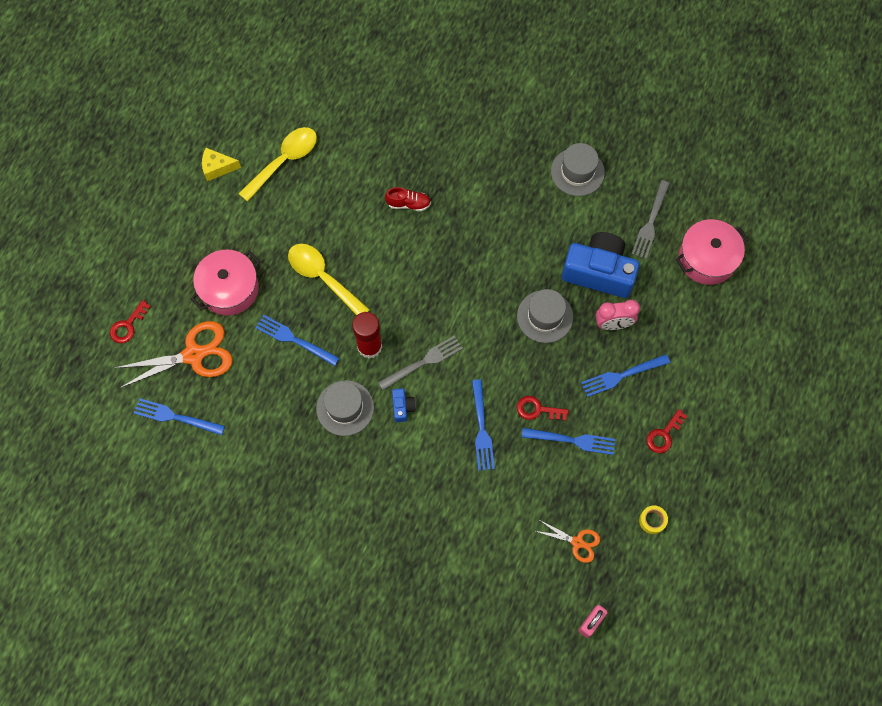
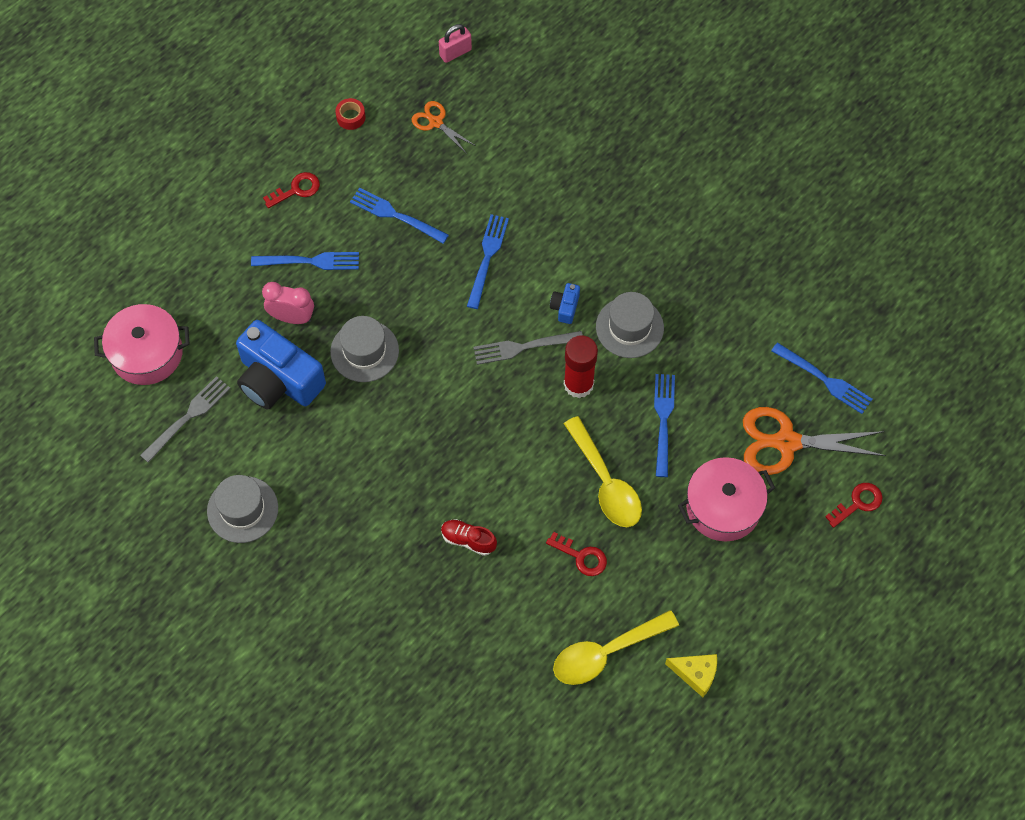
camera: 160 degrees left, 5 degrees down
blue fork [255,315,339,366] -> blue fork turned 135 degrees counterclockwise [654,374,675,477]
red key [517,396,569,421] -> red key moved to [546,532,607,576]
yellow tape [639,505,668,534] -> red tape [335,98,365,130]

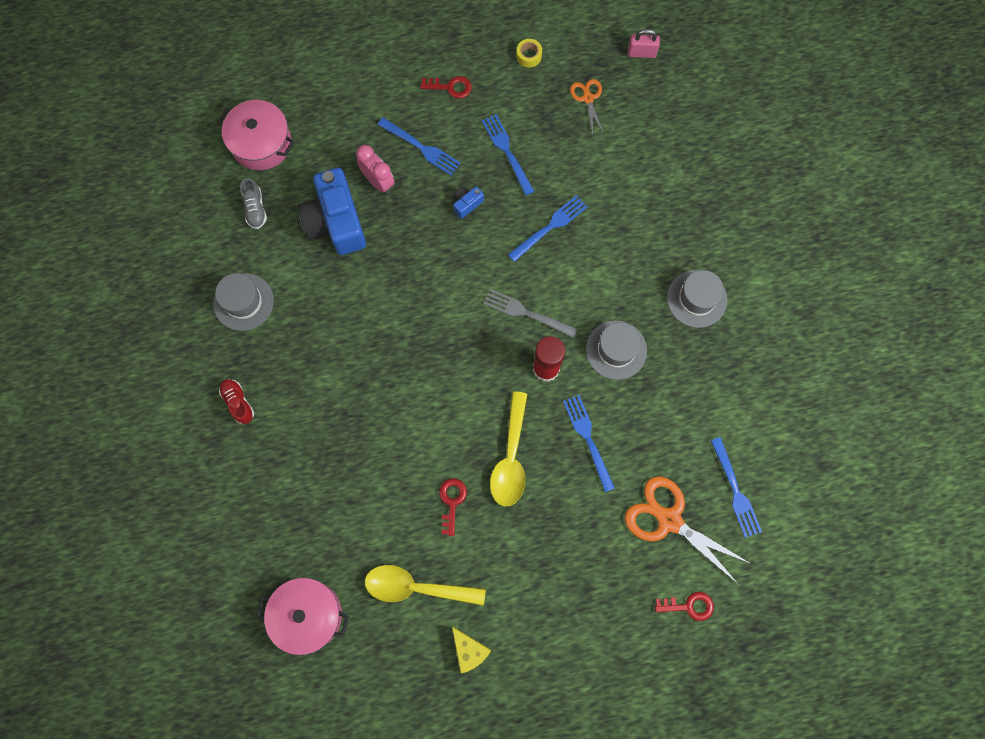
camera: 35 degrees right, 10 degrees up
grey fork [140,376,231,463] -> grey shoe [240,178,267,229]
grey hat [330,316,399,382] -> grey hat moved to [667,270,728,328]
red tape [335,98,365,130] -> yellow tape [516,39,542,68]
red shoe [441,519,497,556] -> red shoe moved to [219,379,254,424]
red key [546,532,607,576] -> red key turned 150 degrees counterclockwise [439,478,467,536]
blue camera [550,283,580,324] -> blue camera moved to [453,186,484,219]
blue fork [654,374,675,477] -> blue fork turned 60 degrees counterclockwise [563,395,615,492]
pink pot [678,457,775,541] -> pink pot moved to [256,578,349,655]

